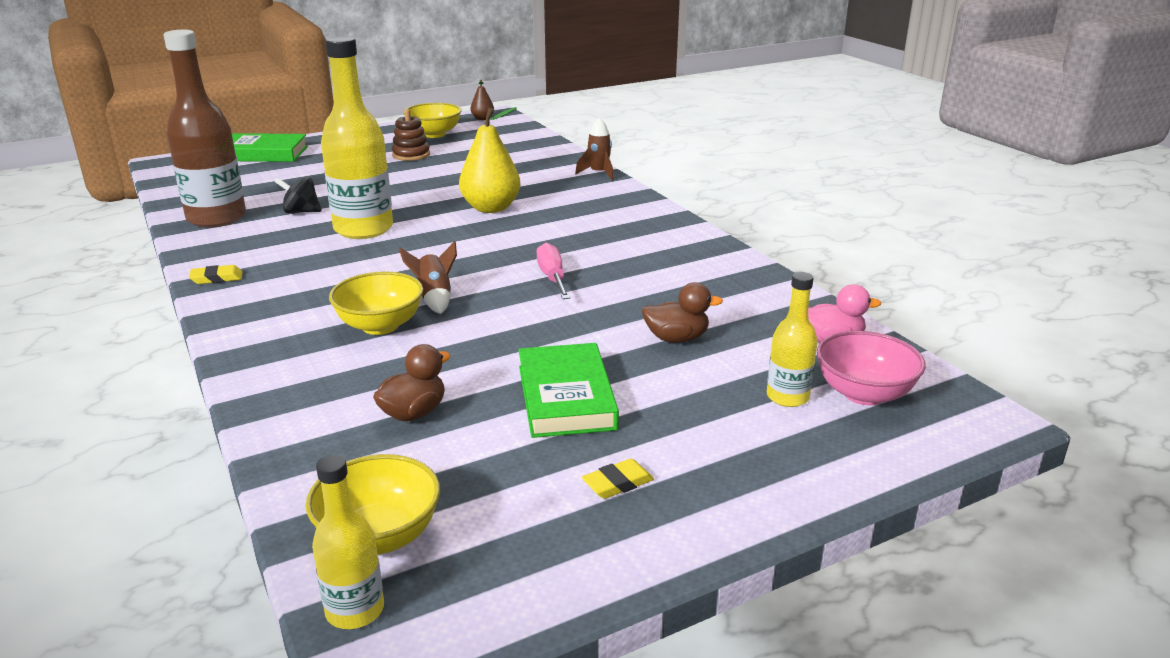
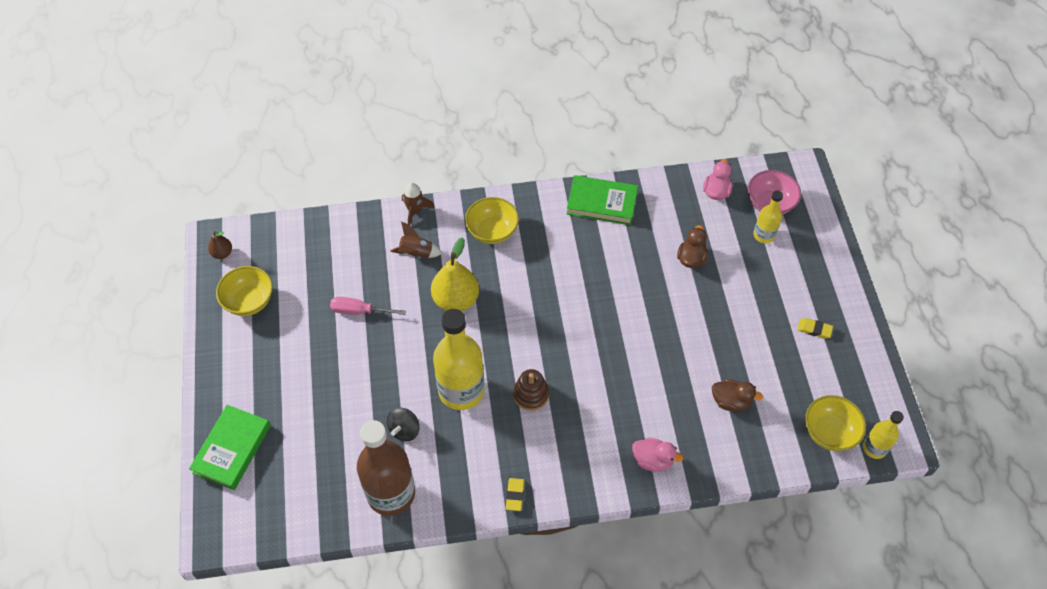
camera: 70 degrees left, 30 degrees up
yellow bowl [329,271,423,335] -> yellow bowl moved to [465,197,519,244]
brown duck [373,344,450,421] -> brown duck turned 135 degrees clockwise [712,379,763,411]
brown stacking toy [392,109,430,161] -> brown stacking toy moved to [513,369,549,411]
brown rocket [399,241,457,314] -> brown rocket moved to [390,221,442,258]
green book [519,343,619,438] -> green book moved to [567,175,638,225]
pink screwdriver [536,243,570,299] -> pink screwdriver moved to [330,297,406,315]
yellow eraser [582,459,654,499] -> yellow eraser turned 60 degrees counterclockwise [797,318,833,339]
none -> pink duck [632,437,684,471]

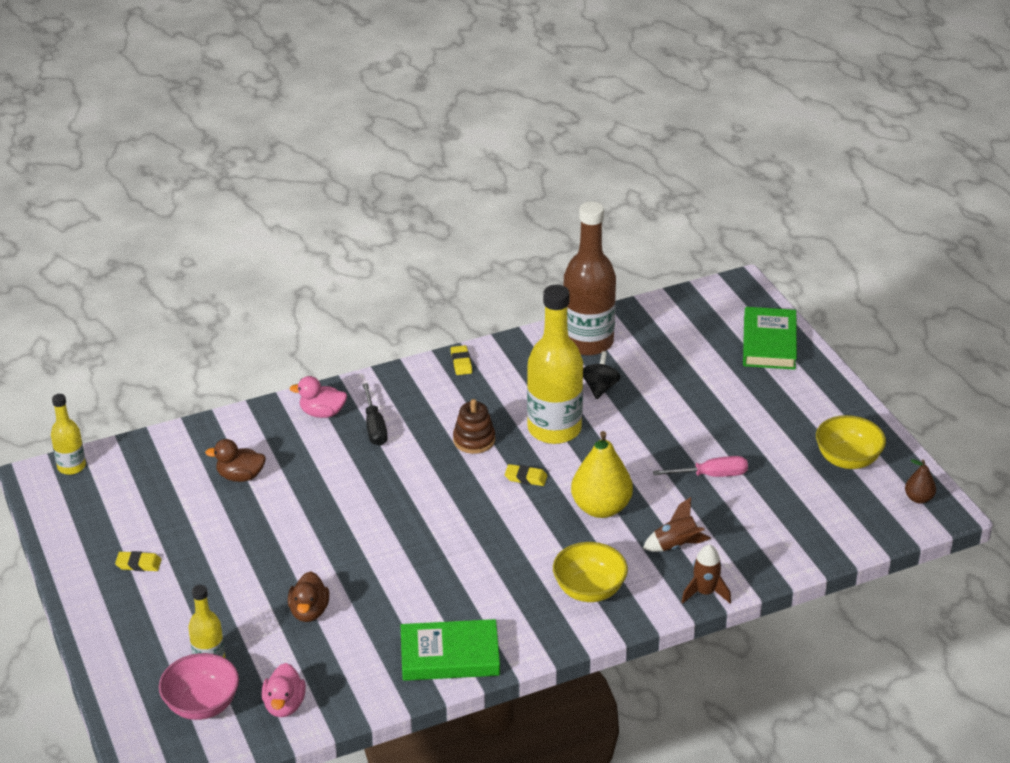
camera: 165 degrees right, 20 degrees down
yellow bowl [805,395,866,451] -> none
none -> black screwdriver [362,383,388,446]
none -> yellow eraser [505,464,547,486]

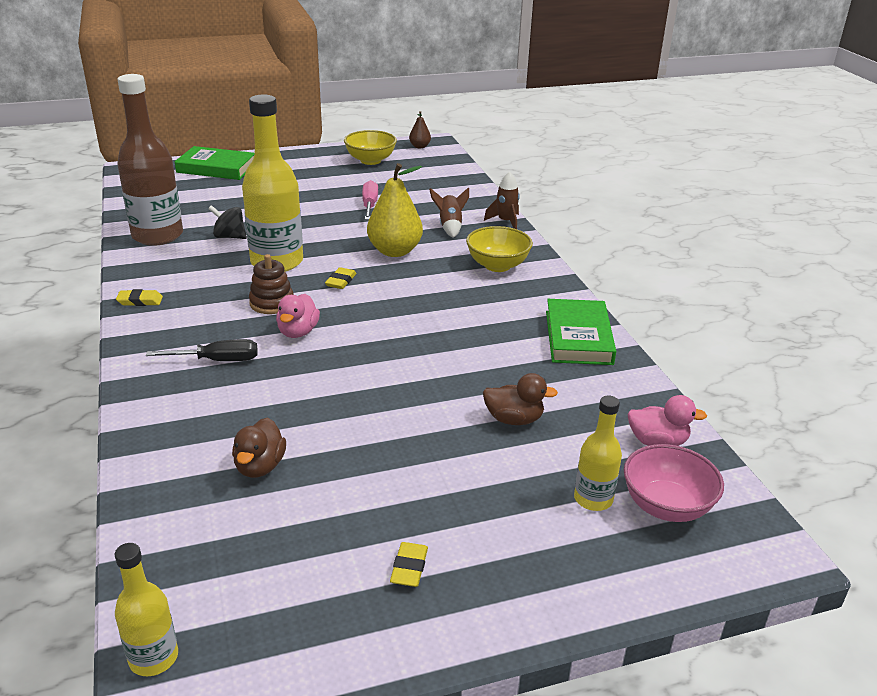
camera: 85 degrees left, 5 degrees down
pink duck [290,376,347,418] -> pink duck moved to [276,294,320,338]

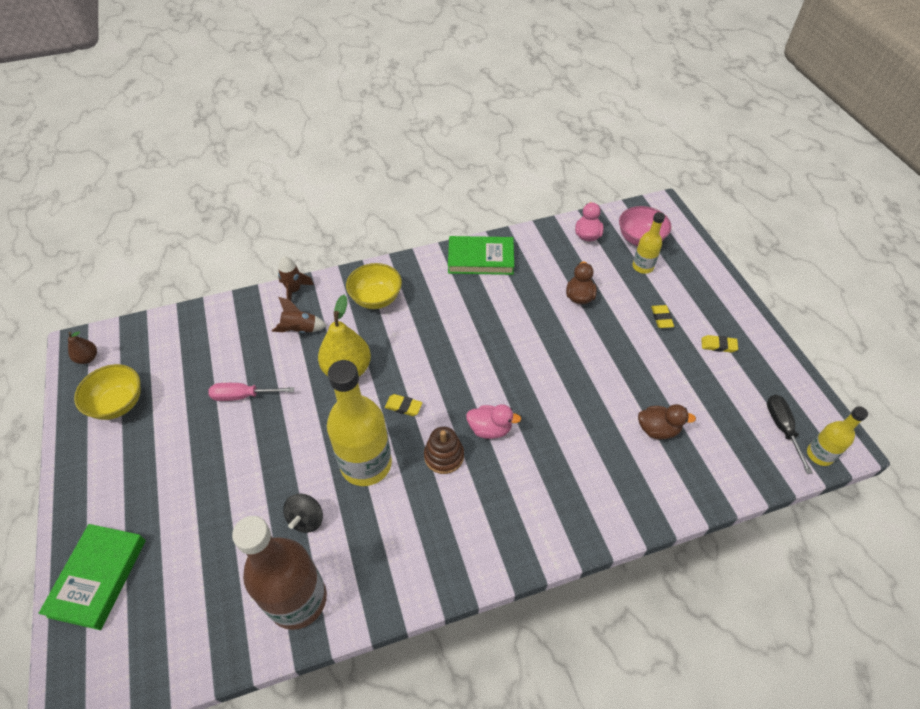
camera: 90 degrees left, 20 degrees up
yellow eraser [116,289,163,306] -> yellow eraser moved to [651,305,674,328]
black screwdriver [146,339,258,361] -> black screwdriver moved to [767,394,813,474]

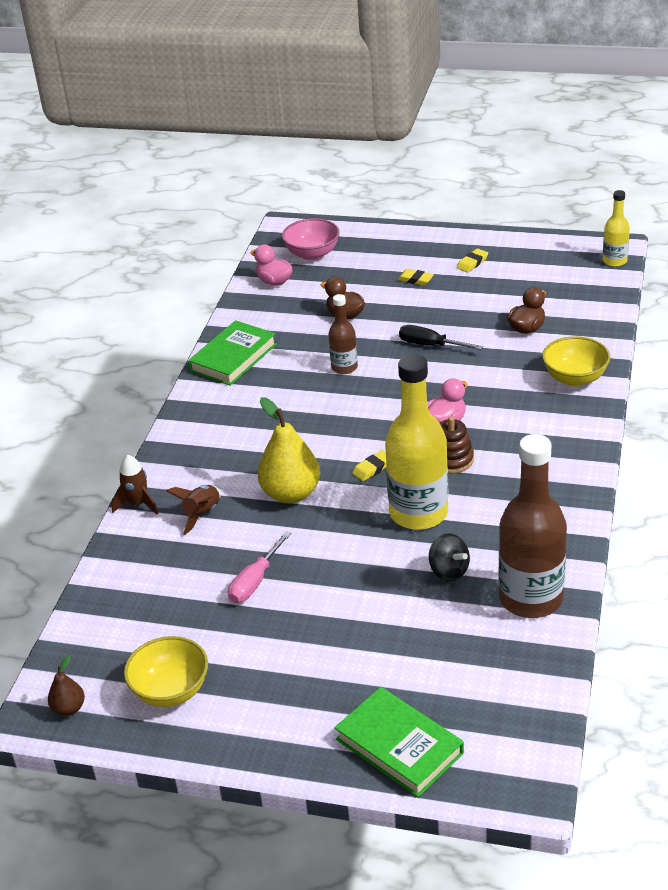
camera: 55 degrees left, 15 degrees down
yellow bowl [346,263,402,309] -> yellow bowl moved to [542,336,610,386]
yellow bottle [633,212,665,274] -> none
black screwdriver [767,394,813,474] -> black screwdriver moved to [399,325,483,350]
none -> brown bottle [329,294,358,374]

